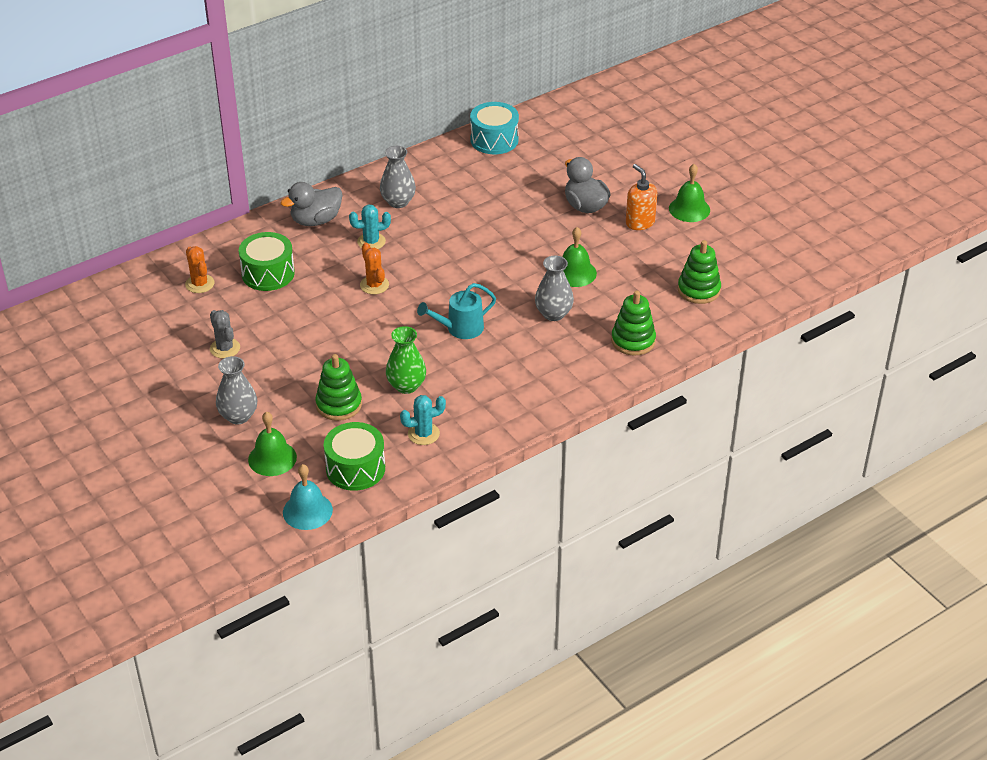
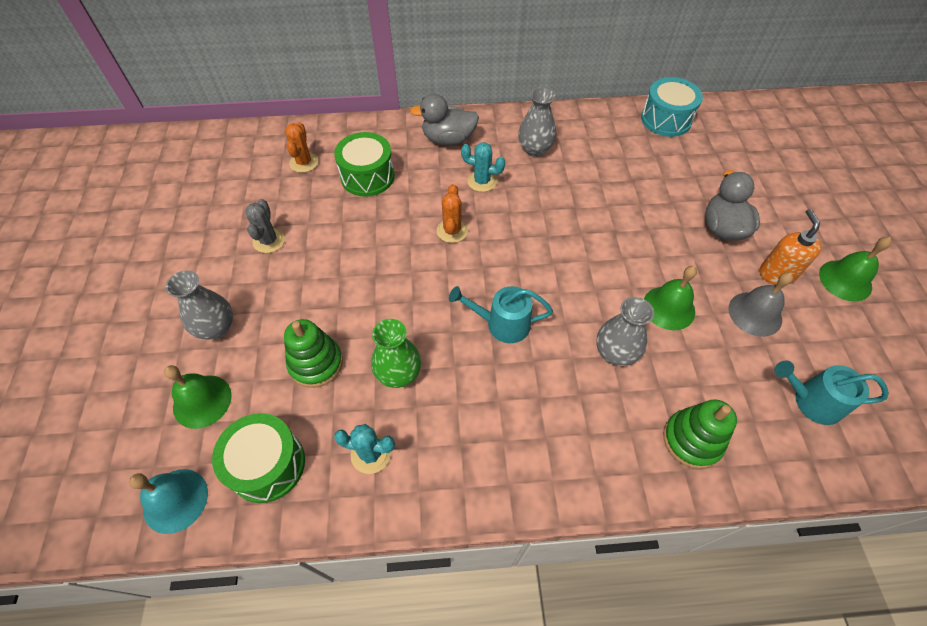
camera: 30 degrees right, 15 degrees up
green stacking toy [678,240,721,304] -> turquoise watering can [774,361,889,425]
none -> grey bell [729,272,793,337]

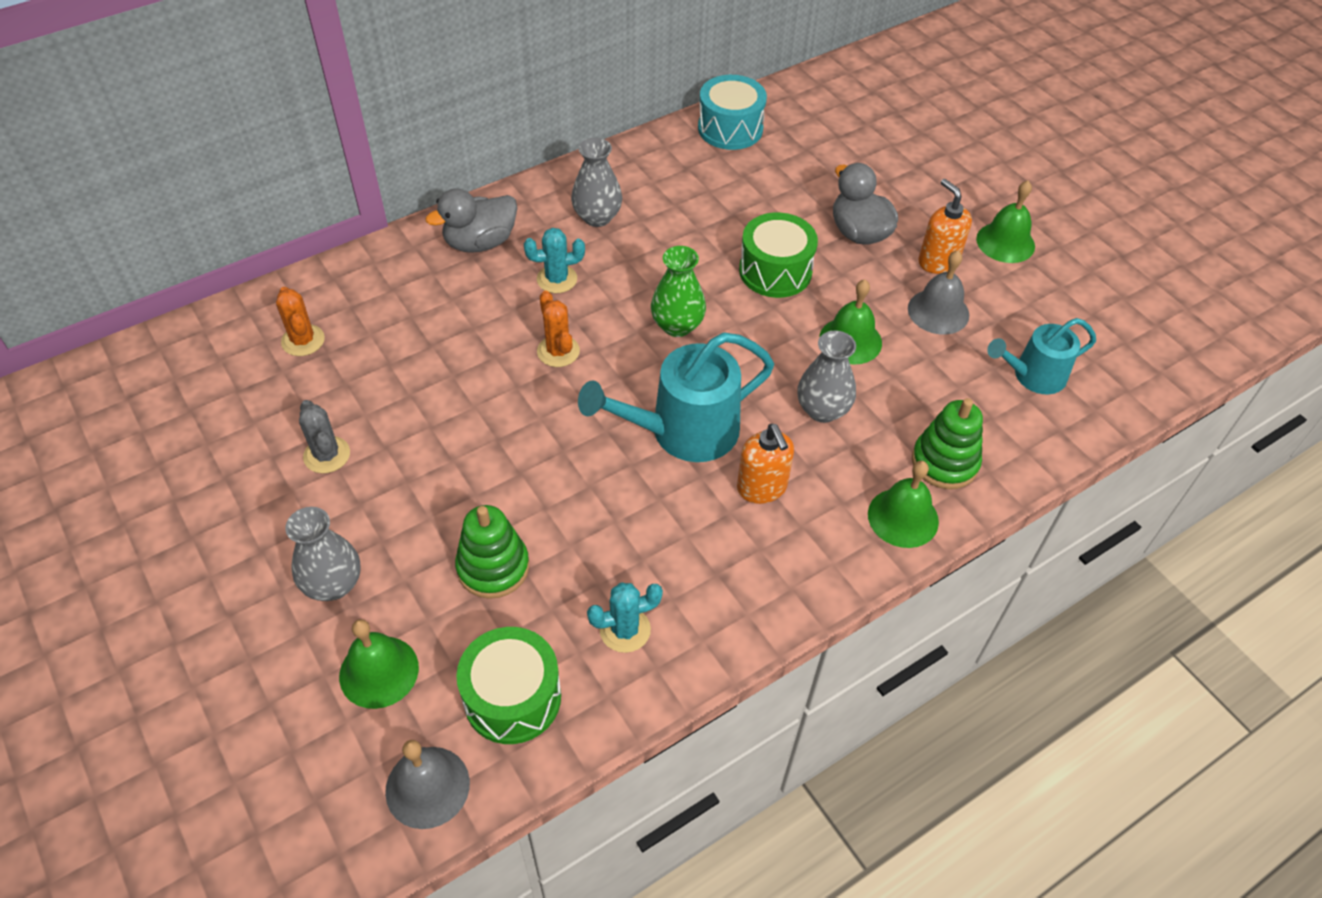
camera: 30 degrees left, 5 degrees down
turquoise bell [129,469,208,534] -> grey bell [385,740,470,829]
green drum [334,132,395,197] -> green drum moved to [739,212,818,298]
green vase [371,319,421,388] -> green vase moved to [651,246,706,337]
turquoise watering can [449,286,553,343] -> turquoise watering can [578,332,774,462], size x1.60
none -> orange soap dispenser [737,424,794,504]
none -> green bell [868,461,939,548]

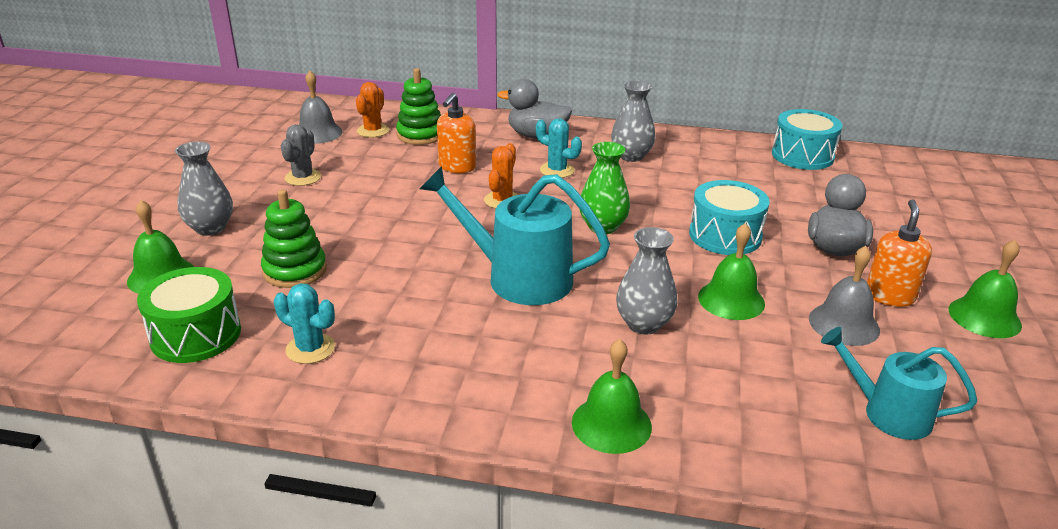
camera: 45 degrees right, 20 degrees down
grey bell [385,740,470,829] -> grey bell moved to [299,71,343,144]
orange soap dispenser [737,424,794,504] -> orange soap dispenser moved to [437,93,476,173]
green drum [739,212,818,298] -> turquoise drum [689,180,770,255]
green stacking toy [912,398,983,489] -> green stacking toy moved to [396,68,441,145]

